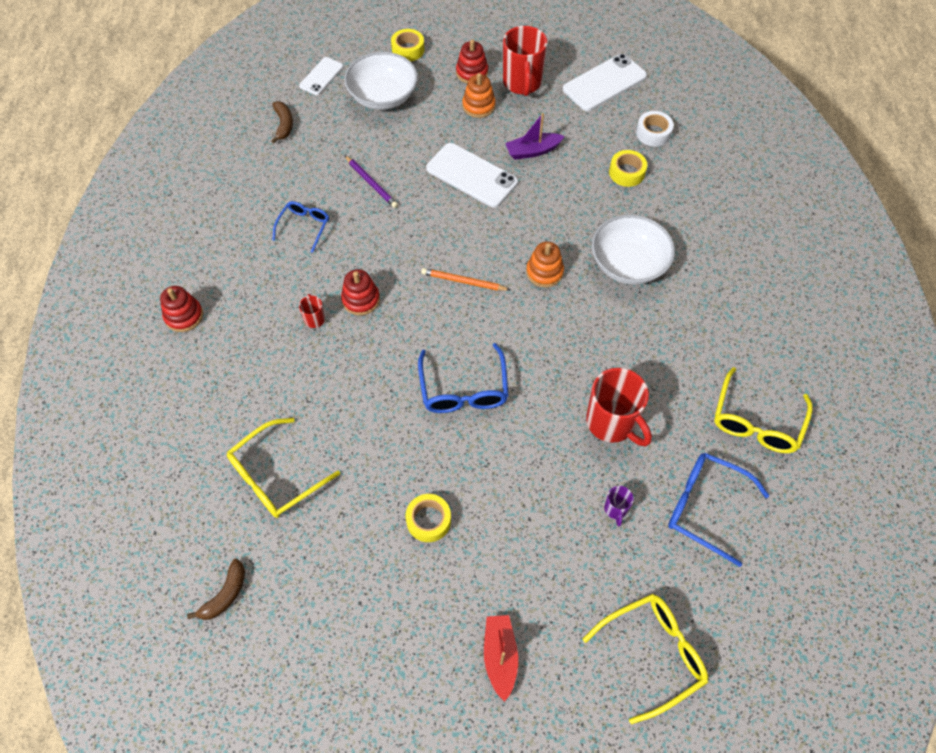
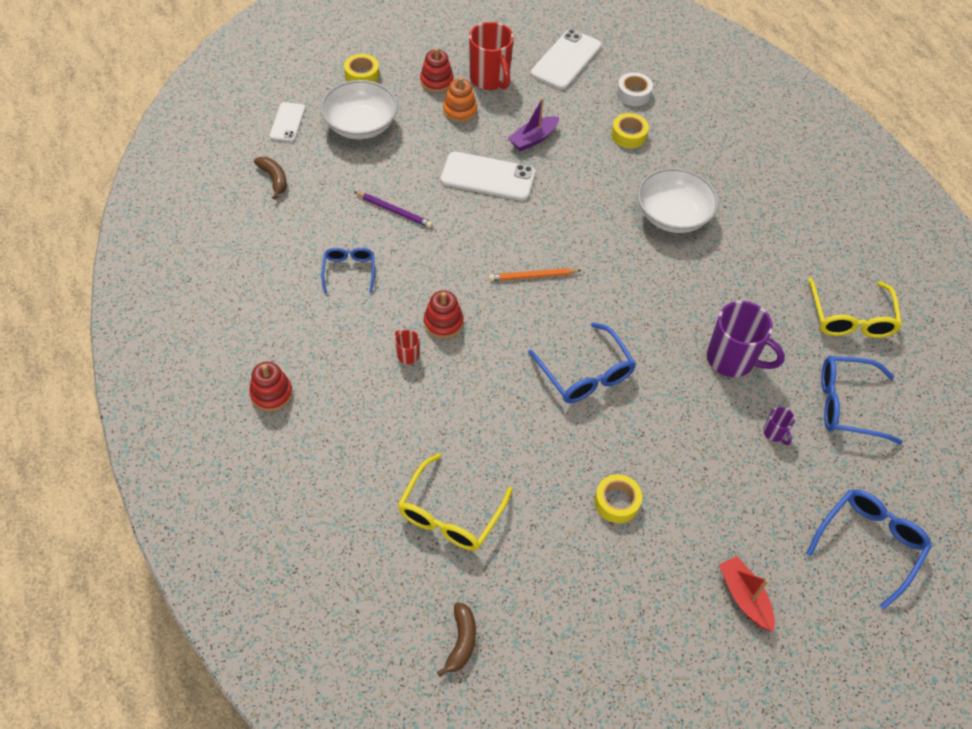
camera: 25 degrees left, 5 degrees down
orange stacking toy [526,242,564,287] -> none
yellow glasses [583,594,708,724] -> blue glasses [806,489,932,609]
red mug [586,368,652,446] -> purple mug [707,301,785,377]

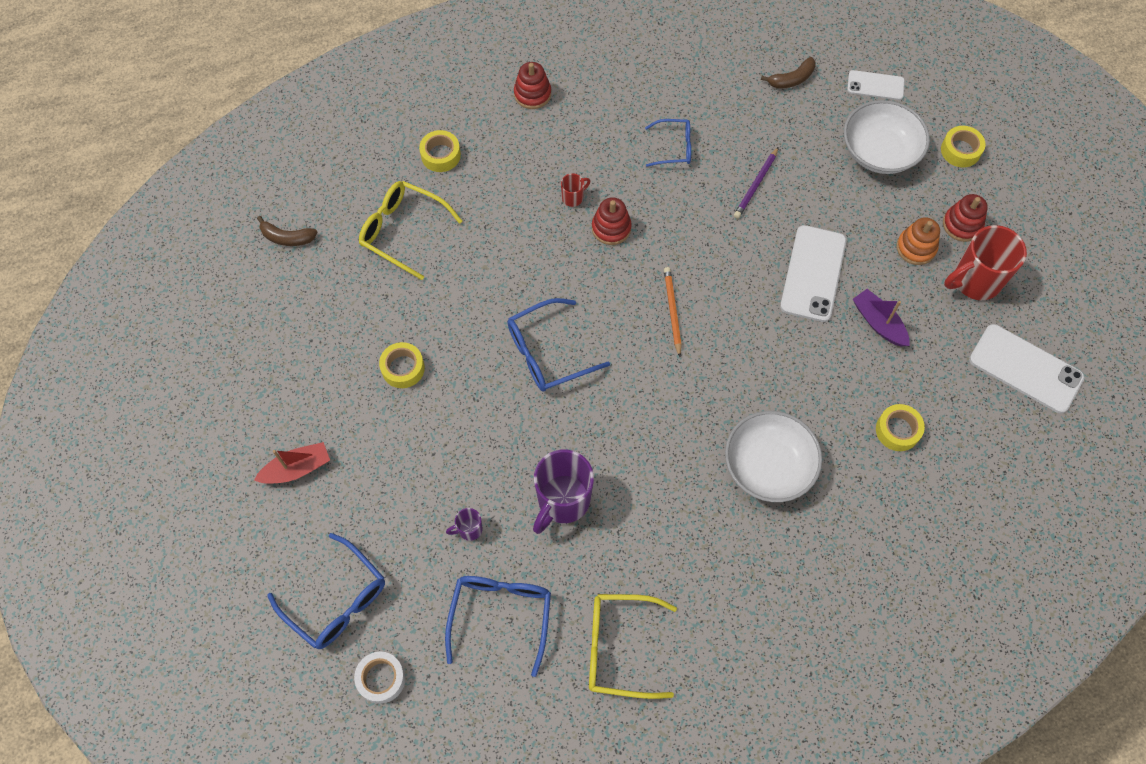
camera: 95 degrees right, 10 degrees up
white tape [617,72,653,106] -> white tape moved to [354,652,406,704]
none -> yellow tape [419,130,461,172]

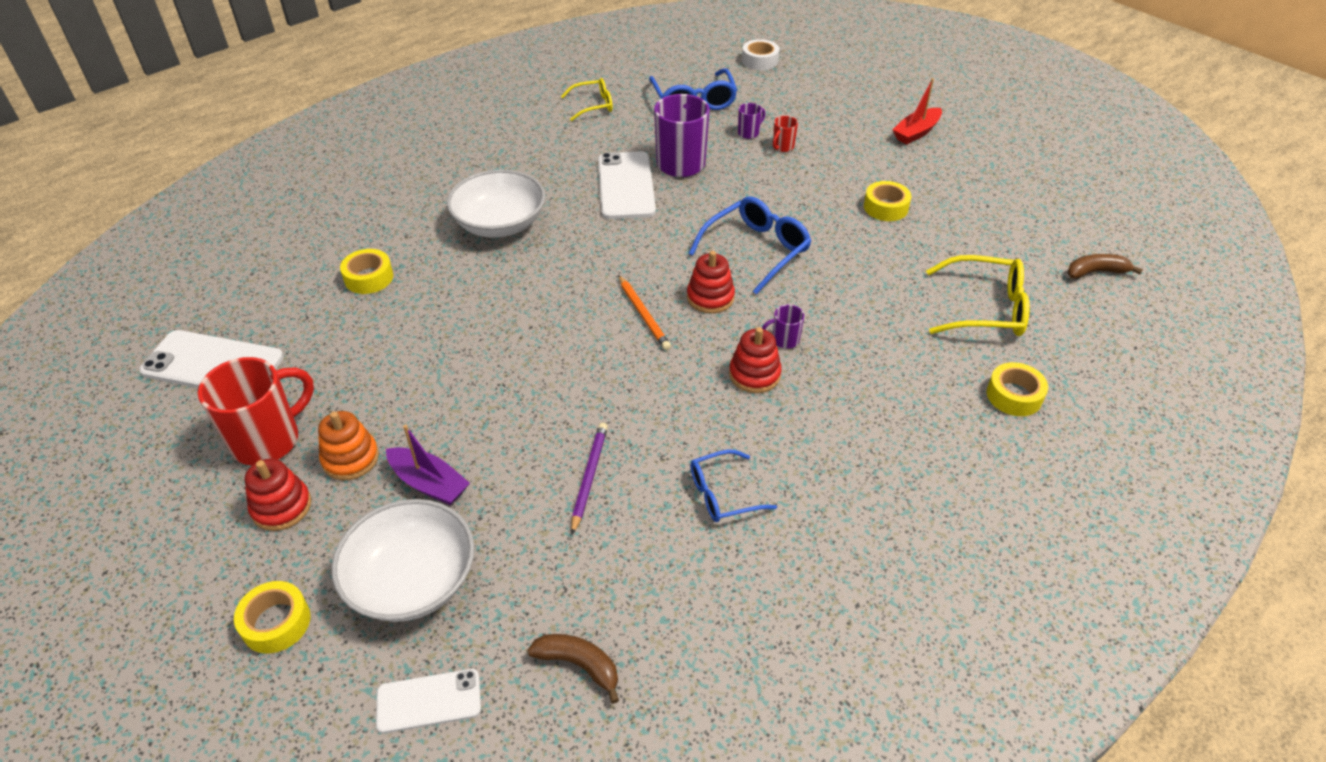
camera: 160 degrees right, 20 degrees down
blue glasses [267,533,385,649] -> none
red stacking toy [514,62,551,109] -> red stacking toy moved to [687,251,735,314]
red mug [561,173,590,207] -> red mug moved to [773,116,798,152]
yellow glasses [589,594,677,699] -> yellow glasses [561,78,613,121], size x0.63
brown banana [761,57,816,88] -> brown banana turned 75 degrees clockwise [527,634,619,704]
white phone [780,225,847,322] -> white phone moved to [598,151,656,219]
purple boat [853,289,909,346] -> purple boat moved to [386,425,470,505]
none -> purple mug [762,305,804,349]

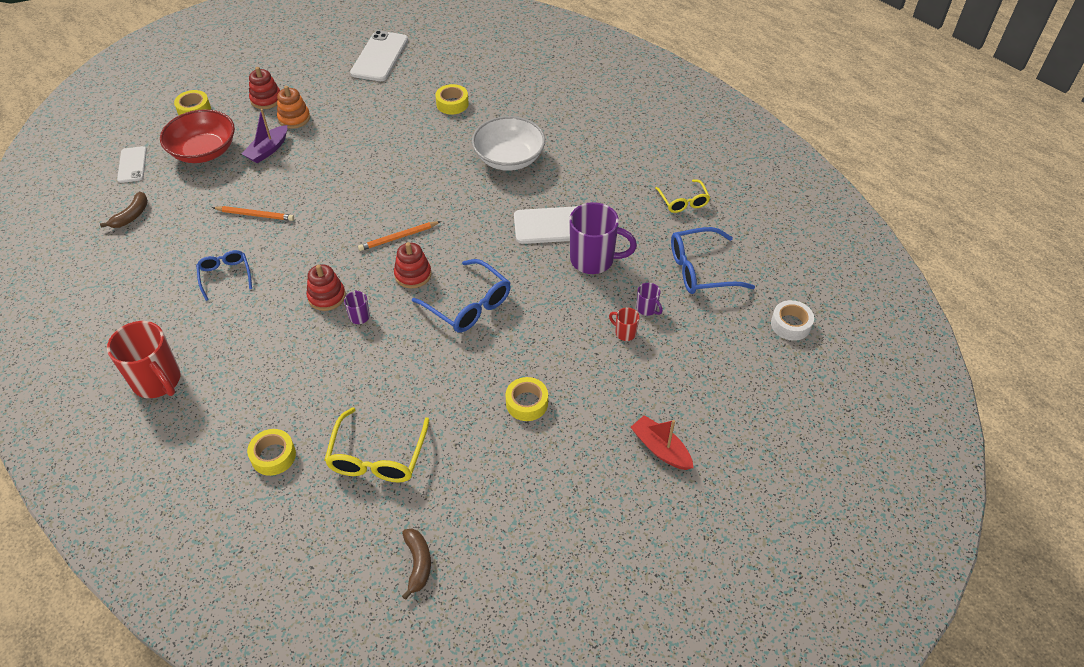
camera: 90 degrees right, 5 degrees up
red mug [198,357,314,466] -> red mug moved to [107,321,181,398]
white bowl [331,499,474,622] -> red bowl [160,109,235,163]
purple pencil [571,422,608,535] -> orange pencil [212,206,294,221]

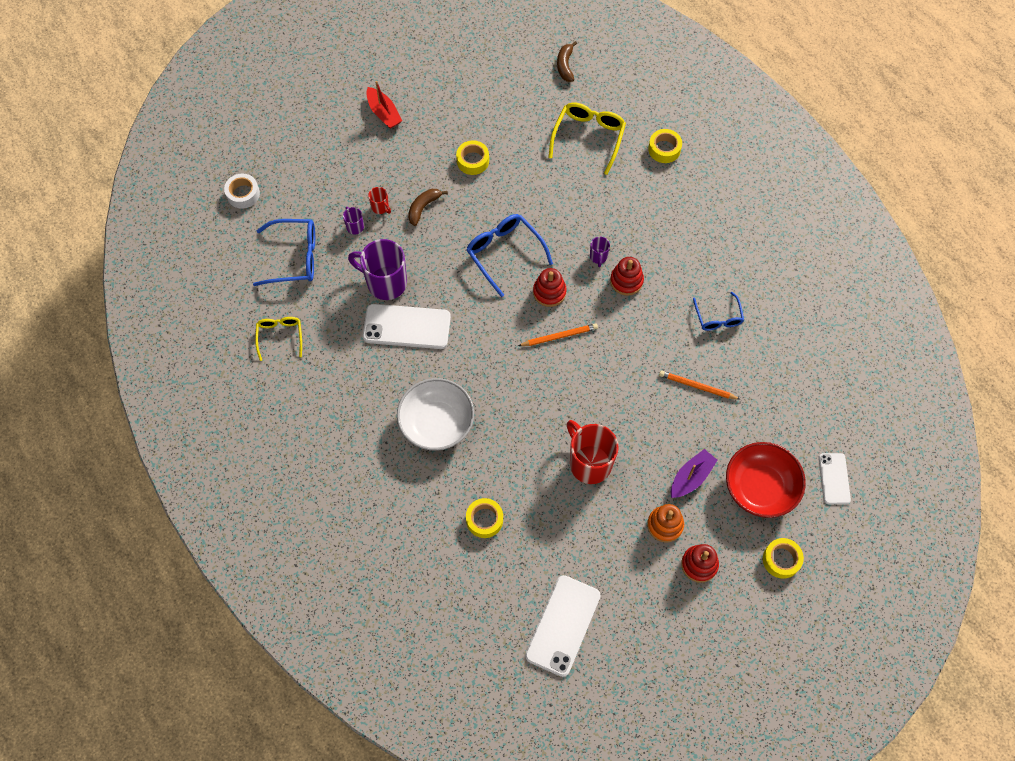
camera: 170 degrees left, 15 degrees up
brown banana [100,192,148,228] -> brown banana moved to [408,189,448,226]
red mug [107,321,181,398] -> red mug moved to [567,420,619,484]

